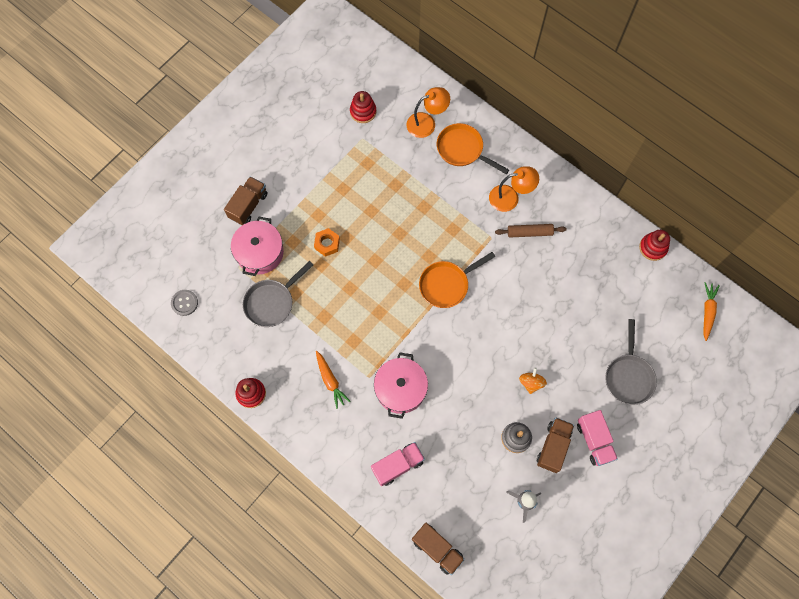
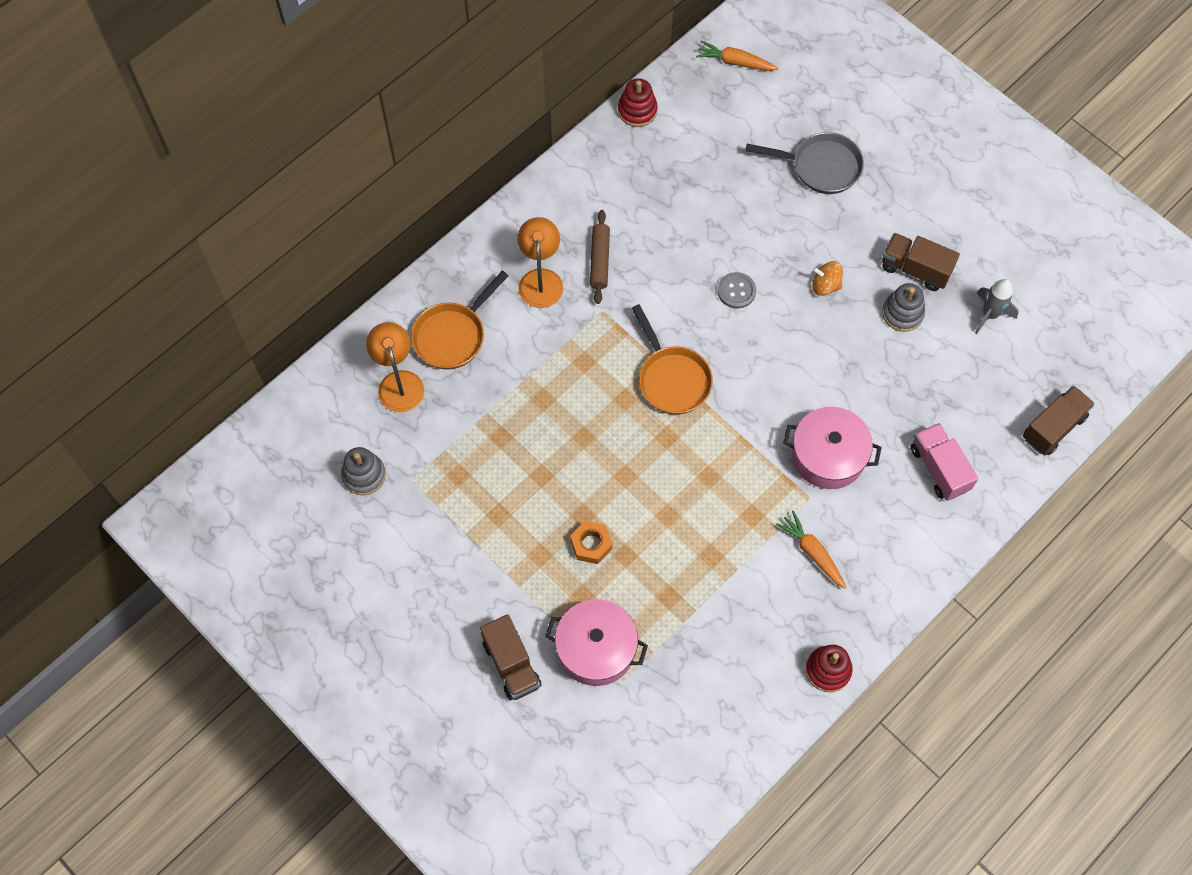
camera: 85 degrees left, 5 degrees down
grey button [171,290,198,316] -> grey button moved to [718,272,756,309]
brown truck [224,176,267,225] -> brown truck turned 150 degrees counterclockwise [480,614,541,700]
grey pan [243,261,313,327] -> none
orange carrot [316,351,351,409] -> orange carrot turned 105 degrees counterclockwise [776,511,846,589]
red stacking toy [350,91,376,123] -> grey stacking toy [341,447,386,495]
pink truck [577,410,618,466] -> none

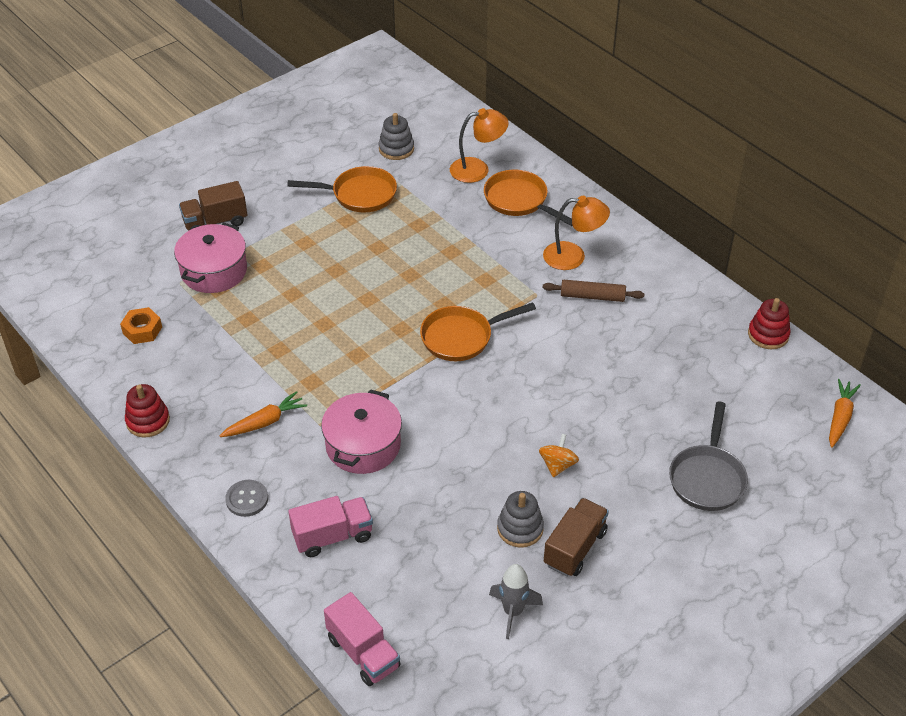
camera: 95 degrees right, 20 degrees down
orange nut [570,521,612,564] -> orange nut moved to [120,307,162,344]
grey button [718,272,756,309] -> grey button moved to [225,480,268,517]
brown truck [1023,385,1095,455] -> pink truck [324,592,400,686]
none -> orange pan [287,166,397,212]

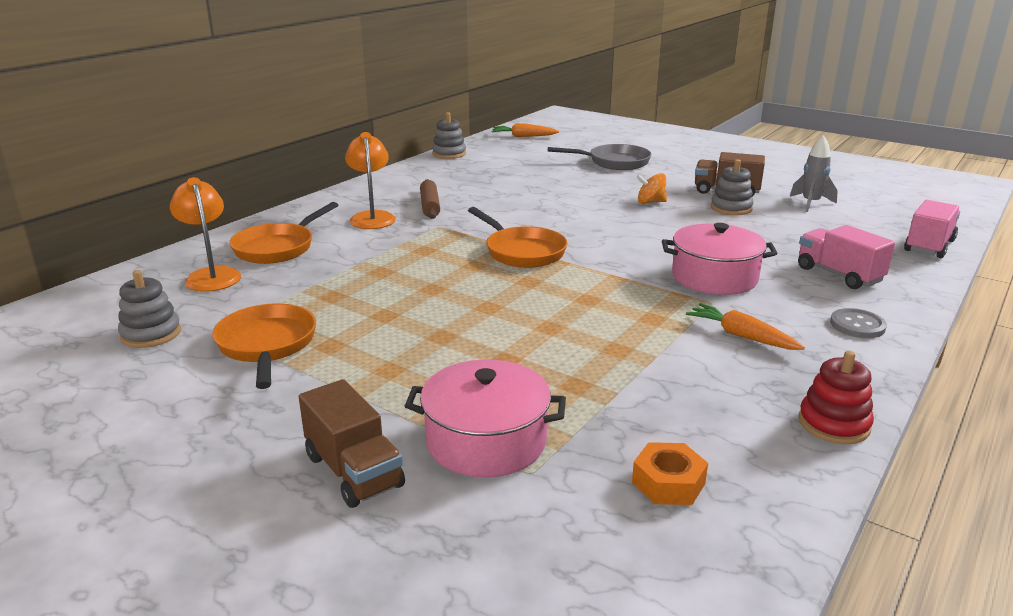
camera: 105 degrees left, 20 degrees down
red stacking toy [748,298,791,349] -> grey stacking toy [432,112,466,159]

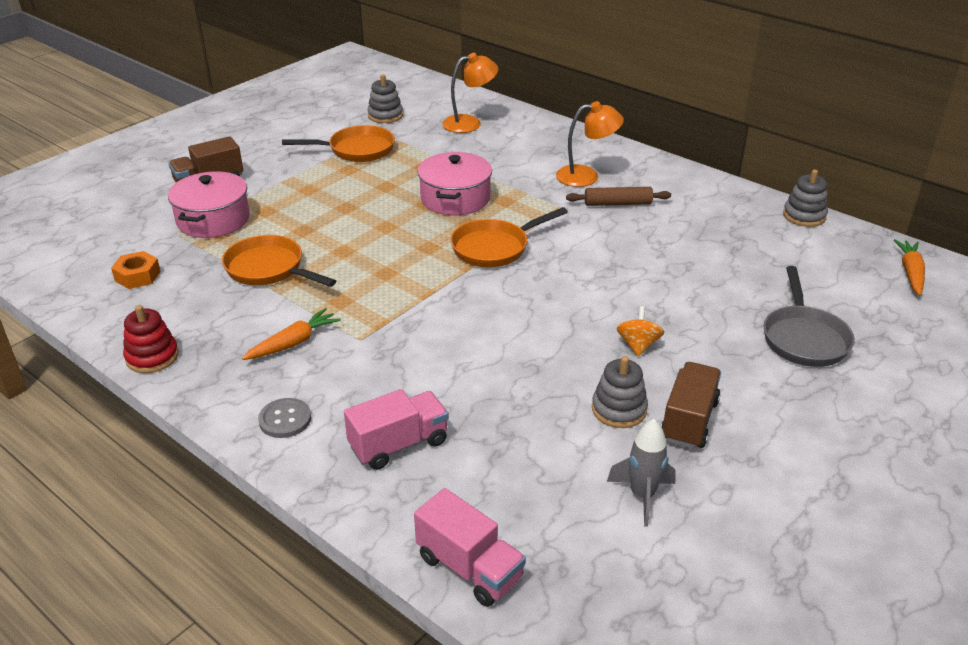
camera: 95 degrees right, 10 degrees up
orange pan [229,202,338,264] -> orange pan moved to [222,235,336,287]
pink pot [662,223,778,295] -> pink pot moved to [417,152,492,216]

